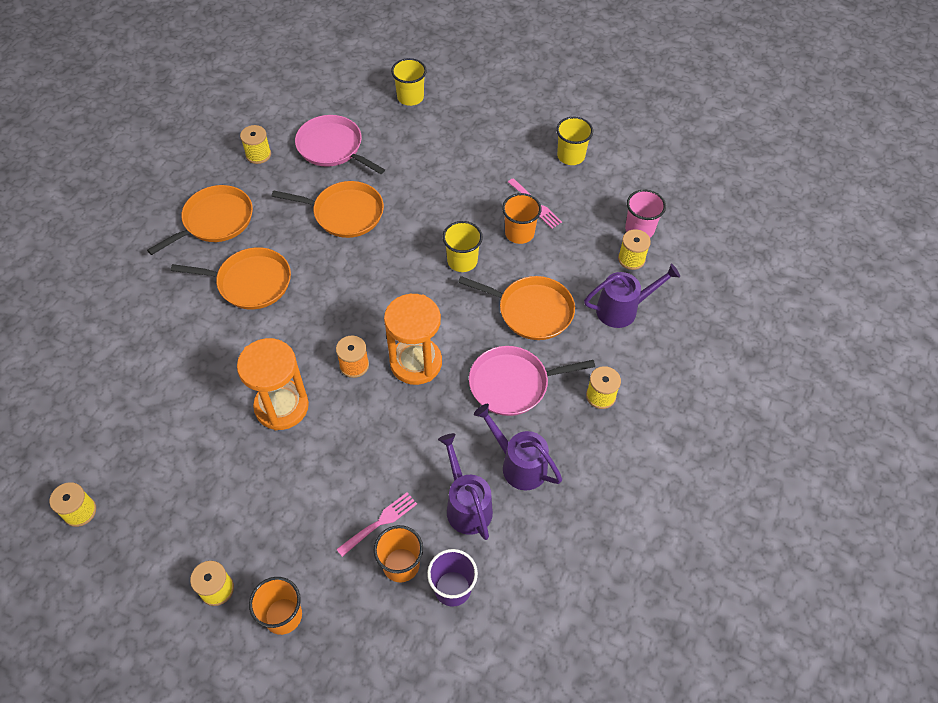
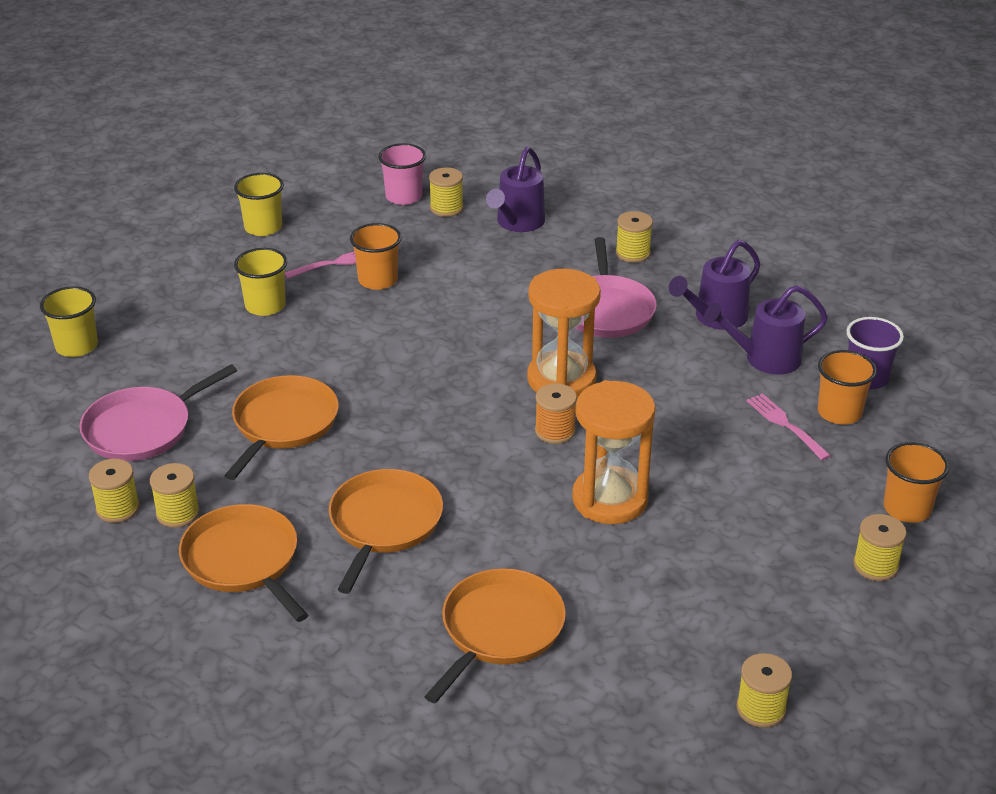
camera: 80 degrees left, 20 degrees down
yellow cup [442,221,483,272] -> yellow cup moved to [234,248,287,316]
orange pan [458,276,575,340] -> orange pan moved to [424,568,566,703]
purple watering can [584,264,680,328] -> purple watering can turned 150 degrees counterclockwise [486,147,545,232]
none -> yellow spool [150,463,200,528]

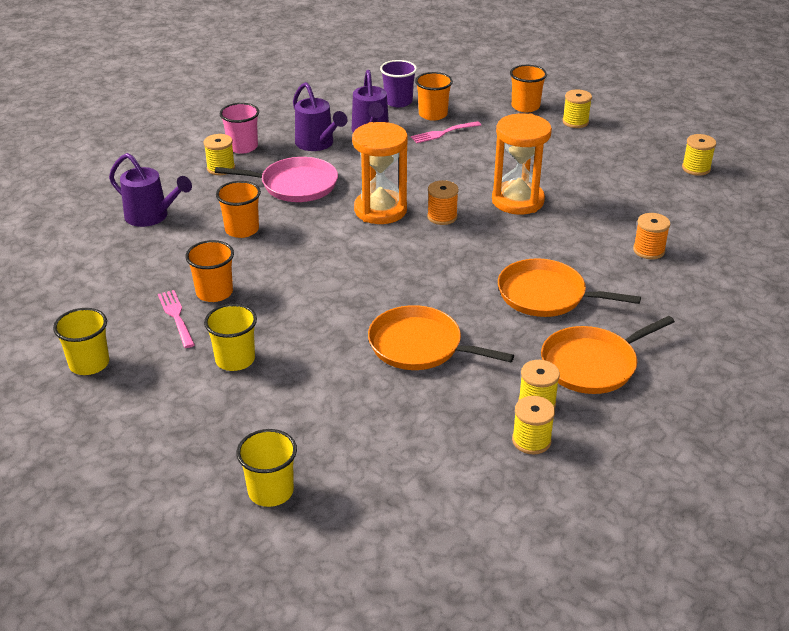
camera: 85 degrees left, 0 degrees up
pink pan [79,364,237,461] -> none
pink cup [378,143,426,205] -> pink cup moved to [220,103,259,154]
orange pan [424,568,566,703] -> orange spool [633,213,670,259]
yellow spool [429,167,464,217] -> none
none -> orange cup [216,181,261,238]

